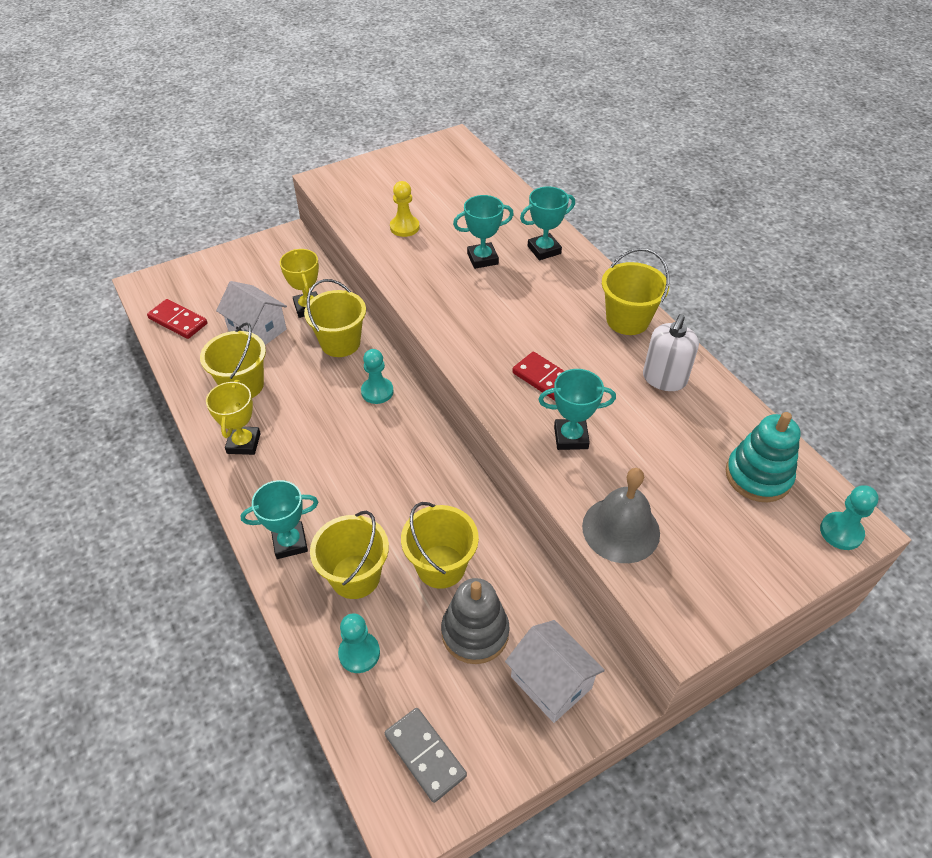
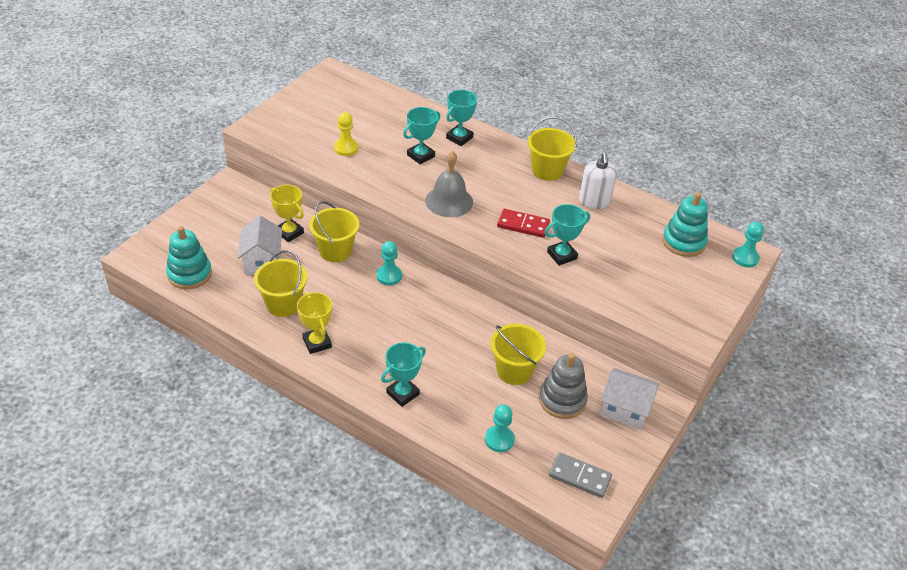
camera: 30 degrees left, 5 degrees down
red domino [147,299,207,339] -> turquoise stacking toy [166,226,212,289]
white house [216,281,287,345] -> white house turned 75 degrees clockwise [237,216,282,275]
yellow bucket [310,511,389,599] -> none
grey bell [582,468,660,563] -> grey bell moved to [425,151,473,217]

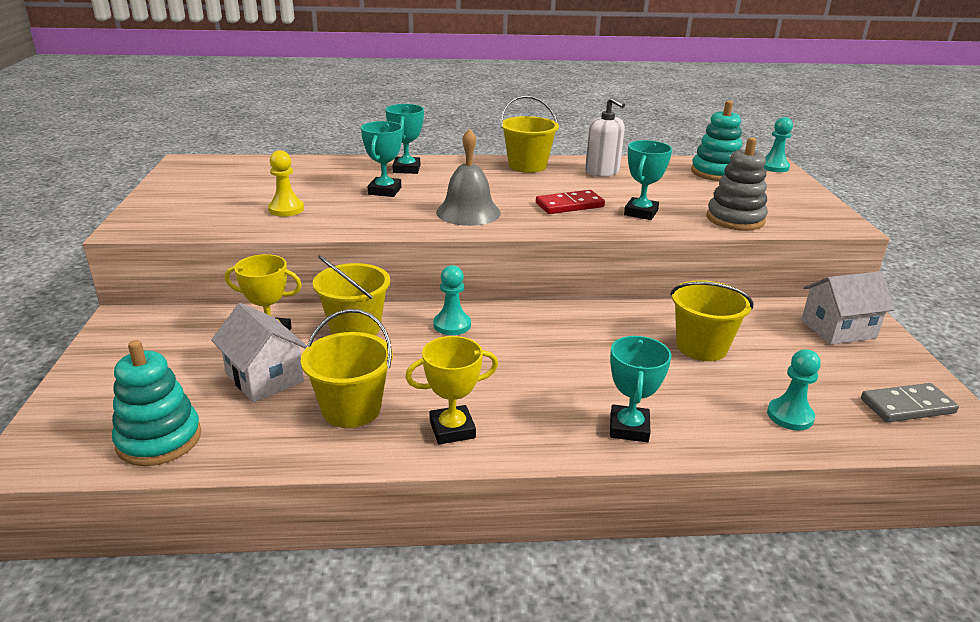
camera: 35 degrees left, 15 degrees down
yellow trophy [297,292,332,354] -> yellow trophy turned 45 degrees counterclockwise [405,336,498,444]
grey stacking toy [539,353,588,419] -> grey stacking toy moved to [706,137,768,231]

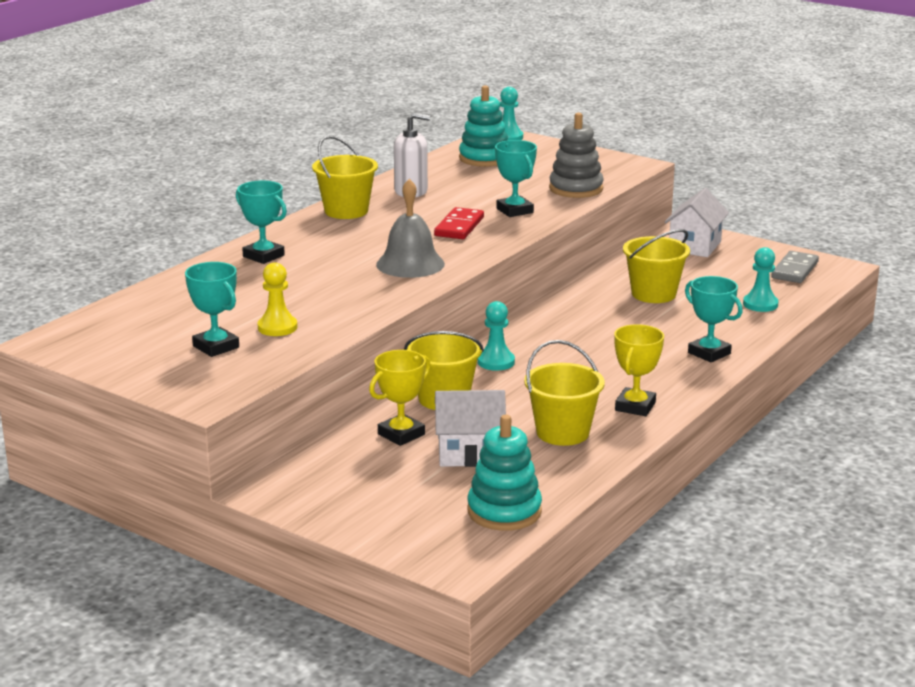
camera: 50 degrees left, 5 degrees down
turquoise trophy [361,121,403,197] -> turquoise trophy moved to [185,262,239,357]

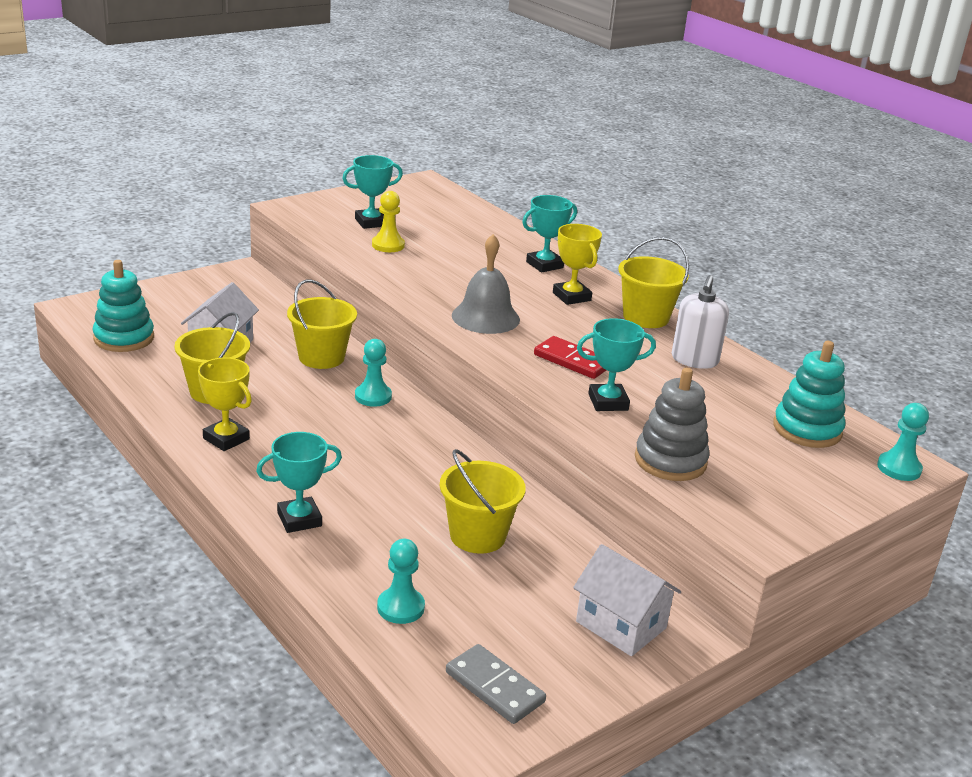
camera: 105 degrees right, 5 degrees up
yellow trophy [369,350,431,446] -> yellow trophy moved to [553,224,602,305]

